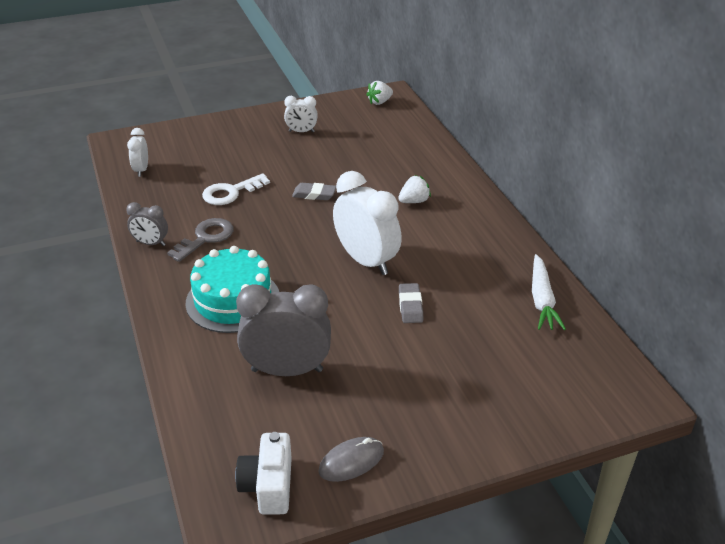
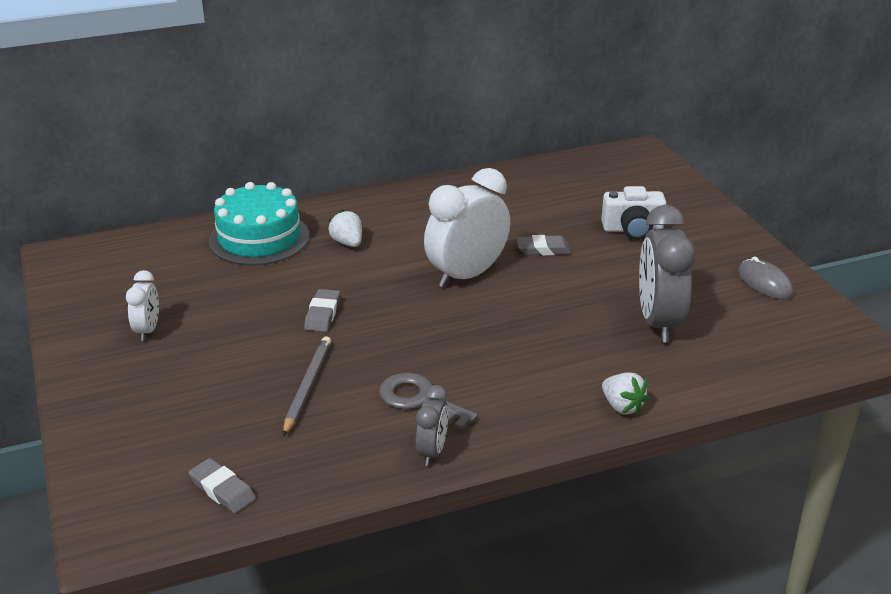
camera: 90 degrees left, 5 degrees down
white clock [127,128,148,177] -> grey eraser [189,458,256,513]
turquoise cake [185,246,279,333] -> turquoise cake moved to [209,182,309,266]
white key [202,173,270,205] -> grey pencil [283,336,331,436]
white camera [235,432,292,515] -> white camera moved to [601,186,667,240]
white strawberry [366,81,393,105] -> white strawberry moved to [602,372,649,415]
white carrot [532,254,566,330] -> none

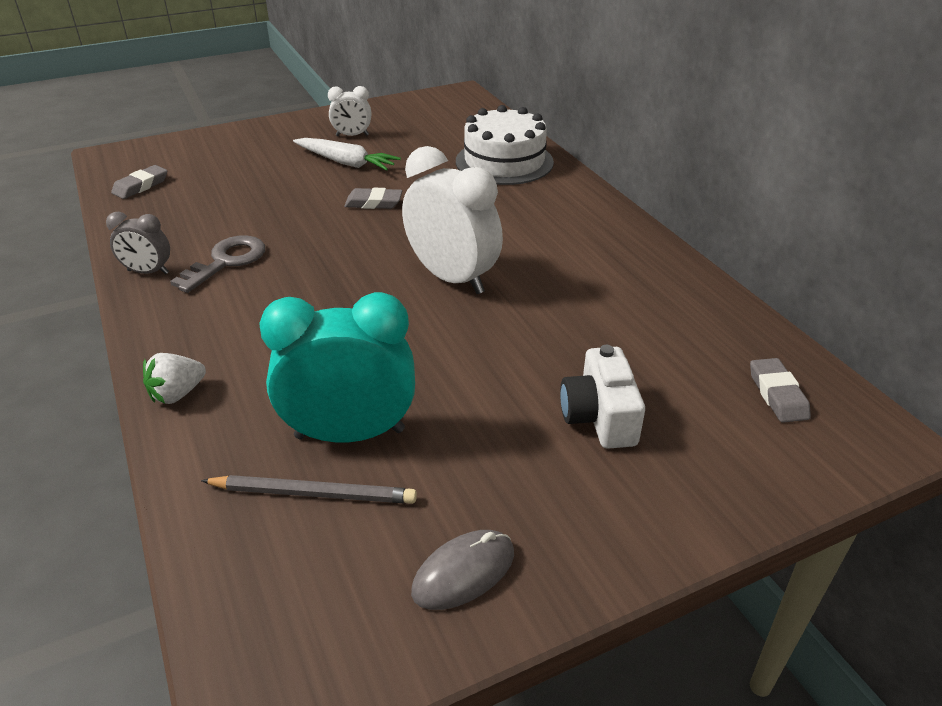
camera: 85 degrees right, 5 degrees up
turquoise cake [209,182,309,266] -> white cake [456,105,554,185]
grey pencil [283,336,331,436] -> grey pencil moved to [201,475,417,504]
white strawberry [328,210,362,247] -> none
grey eraser [516,235,571,256] -> grey eraser moved to [750,358,811,423]
grey clock [639,205,696,343] -> turquoise clock [260,292,415,442]
none -> white carrot [293,138,401,171]

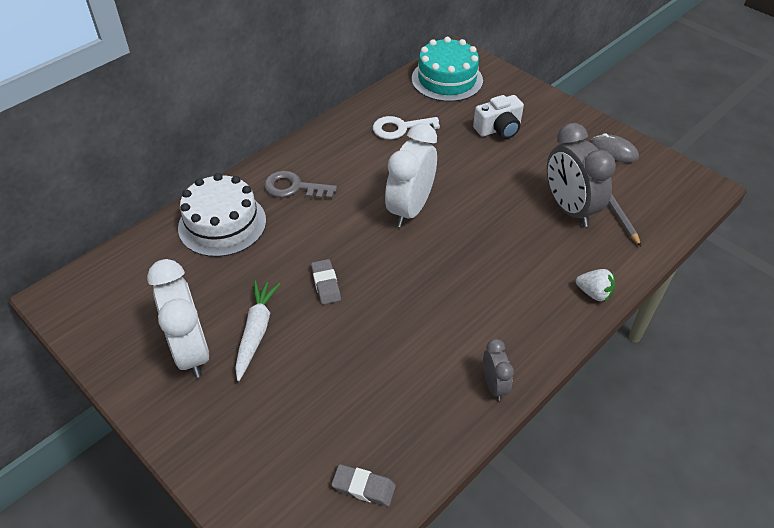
camera: 110 degrees left, 10 degrees up
grey key [170,235,265,293] -> grey key moved to [264,171,337,199]
turquoise clock [260,292,415,442] -> grey clock [547,123,616,227]
white clock [328,86,371,136] -> white clock [147,259,209,378], size x1.94
grey eraser [750,358,811,423] -> turquoise cake [412,37,483,102]
none -> white key [373,116,440,140]

